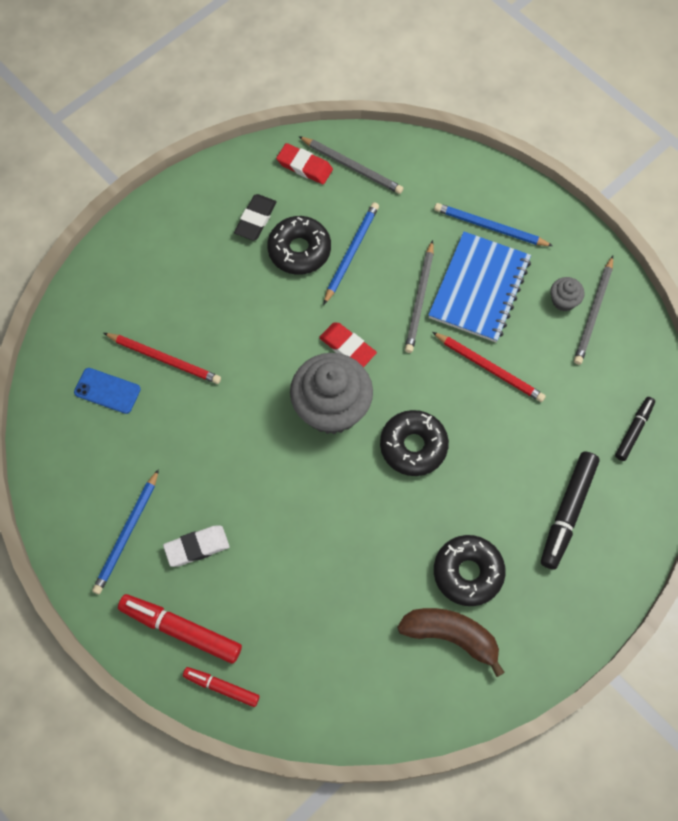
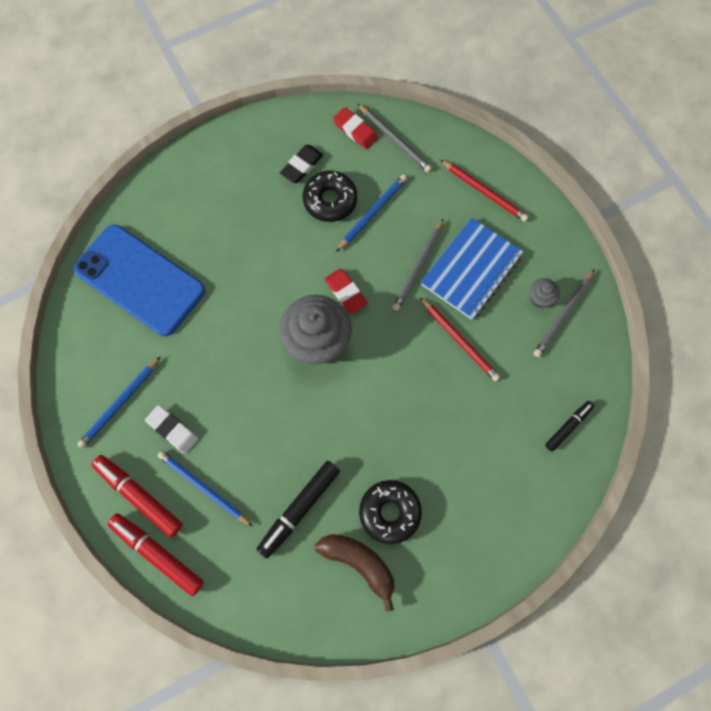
camera: 15 degrees right, 5 degrees up
blue phone [74,368,141,414] -> blue phone [73,224,205,336], size x2.42
red pencil [104,333,221,384] -> red pencil moved to [440,160,529,222]
white eraser [163,526,230,567] -> white eraser turned 45 degrees clockwise [145,405,198,454]
red marker [183,667,260,707] -> red marker [107,513,204,596], size x1.67
black donut [380,410,449,476] -> none
blue pencil [434,203,553,246] -> blue pencil moved to [157,451,253,526]
black marker [541,451,599,569] -> black marker moved to [257,461,340,558]

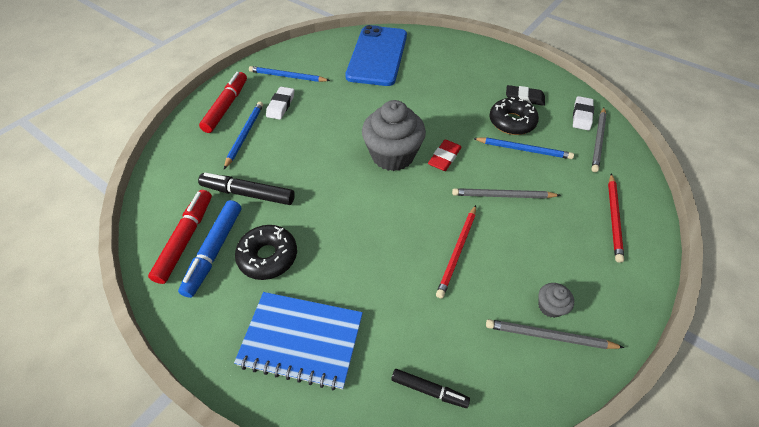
camera: 65 degrees right, 20 degrees down
red marker [107,513,204,596] -> red marker moved to [148,190,212,284]
brown banana [315,534,394,612] -> blue marker [178,200,241,298]
red eraser [333,107,378,149] -> white eraser [573,96,594,130]
blue notebook [421,218,523,320] -> blue notebook moved to [234,292,363,390]

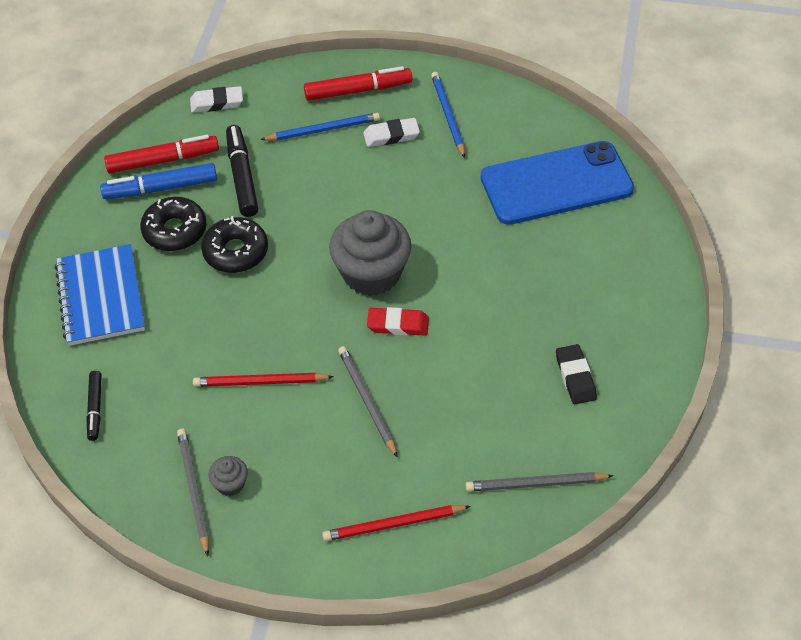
camera: 65 degrees right, 0 degrees up
blue pencil [473,137,574,159] -> none
black donut [489,97,539,135] -> black donut moved to [201,216,268,273]
white eraser [573,96,594,130] -> white eraser moved to [190,86,243,113]

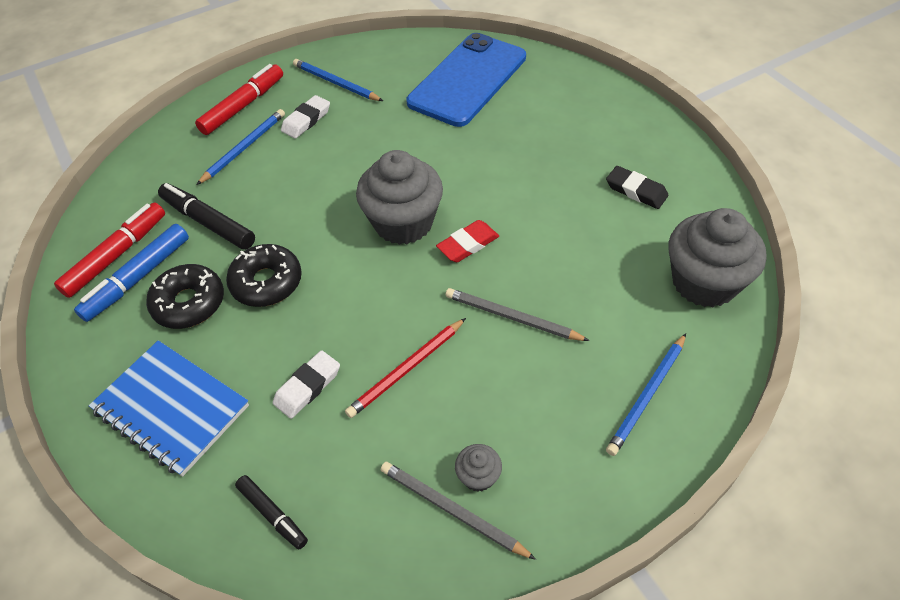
camera: 40 degrees left, 0 degrees up
white eraser [190,86,243,113] -> white eraser moved to [273,350,340,419]
red pencil [322,505,471,541] -> blue pencil [606,333,686,456]
grey pencil [466,472,613,492] -> grey cupcake [669,208,767,307]

